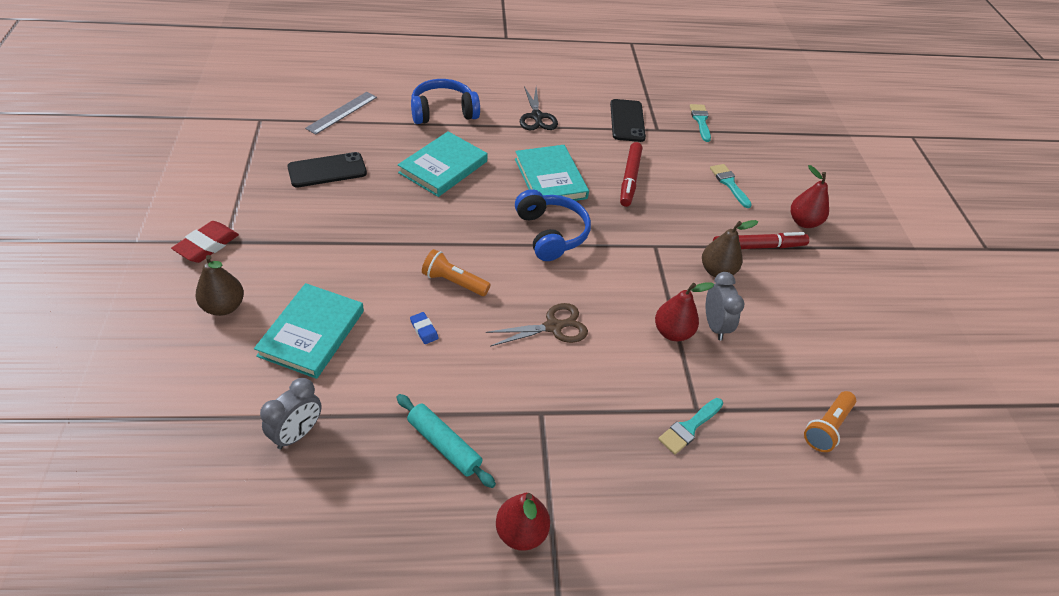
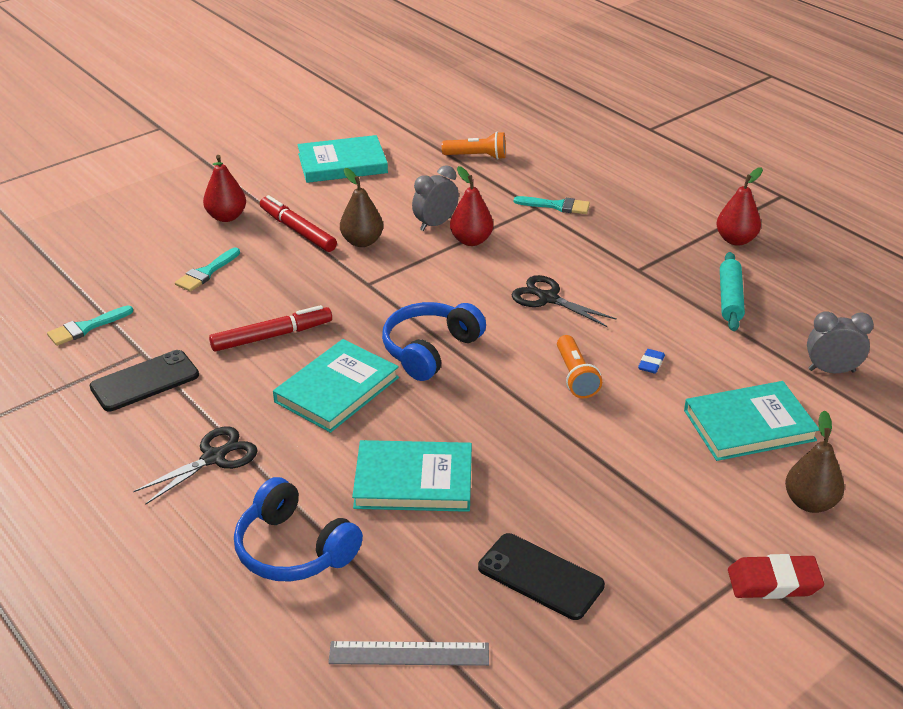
camera: 120 degrees left, 10 degrees down
brown scissors [485,303,588,347] -> black scissors [511,275,617,327]
none -> turquoise book [297,135,388,183]

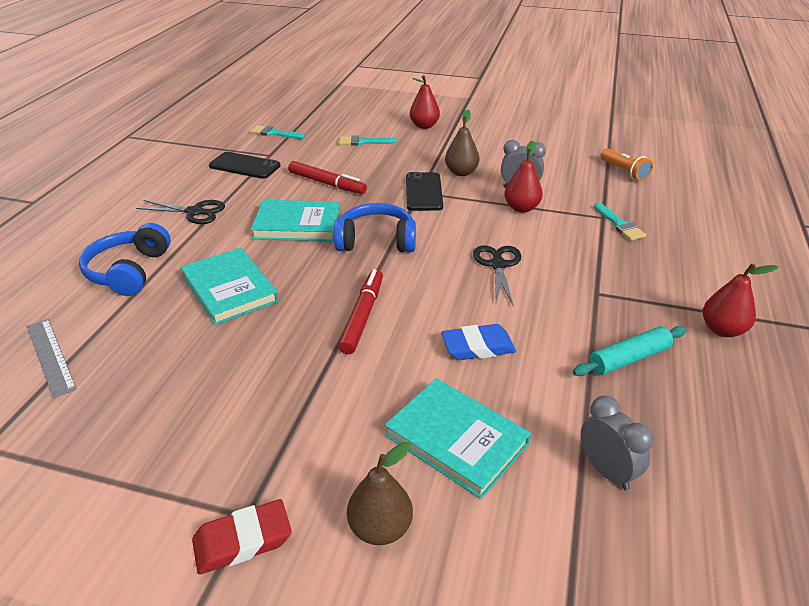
camera: 55 degrees right, 0 degrees up
red marker [260,195,337,252] -> red marker moved to [338,269,383,354]
turquoise book [297,135,388,183] -> none
black phone [478,533,605,620] -> black phone moved to [406,172,443,211]
orange flashlight [557,335,602,398] -> none
blue eraser [638,349,665,374] -> blue eraser [441,324,516,360], size x1.86
red eraser [728,554,824,599] -> red eraser turned 75 degrees counterclockwise [192,499,292,575]

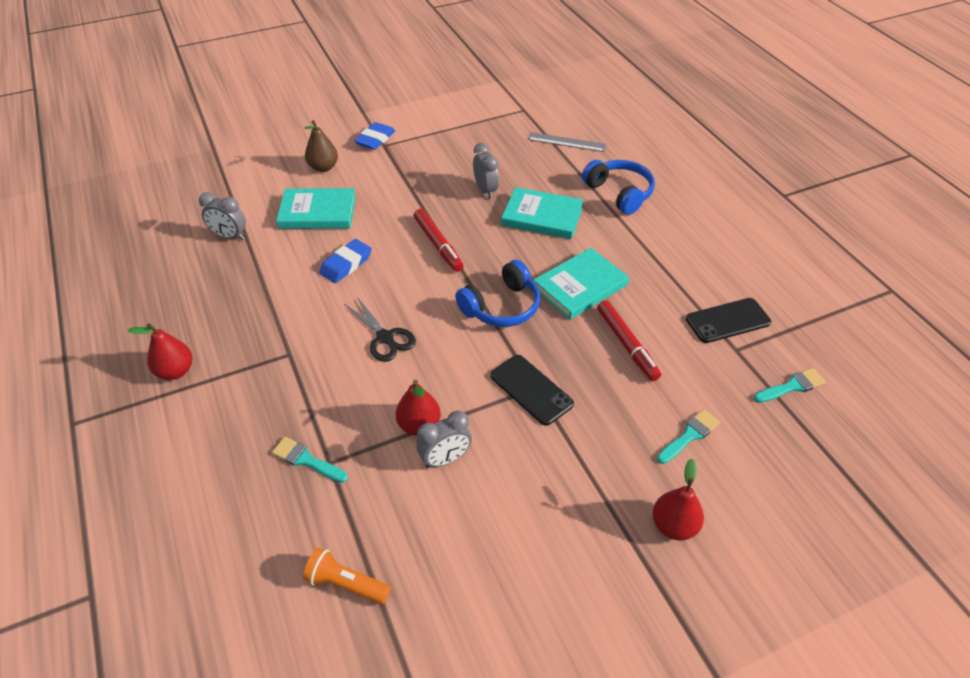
camera: 140 degrees right, 10 degrees up
black scissors [136,200,225,224] -> none
red eraser [192,499,292,575] -> blue eraser [354,122,395,150]
red marker [288,161,367,194] -> red marker turned 105 degrees counterclockwise [597,300,661,381]
brown pear [445,110,480,176] -> none
turquoise rolling pin [573,326,686,376] -> none
none -> grey clock [473,143,499,199]

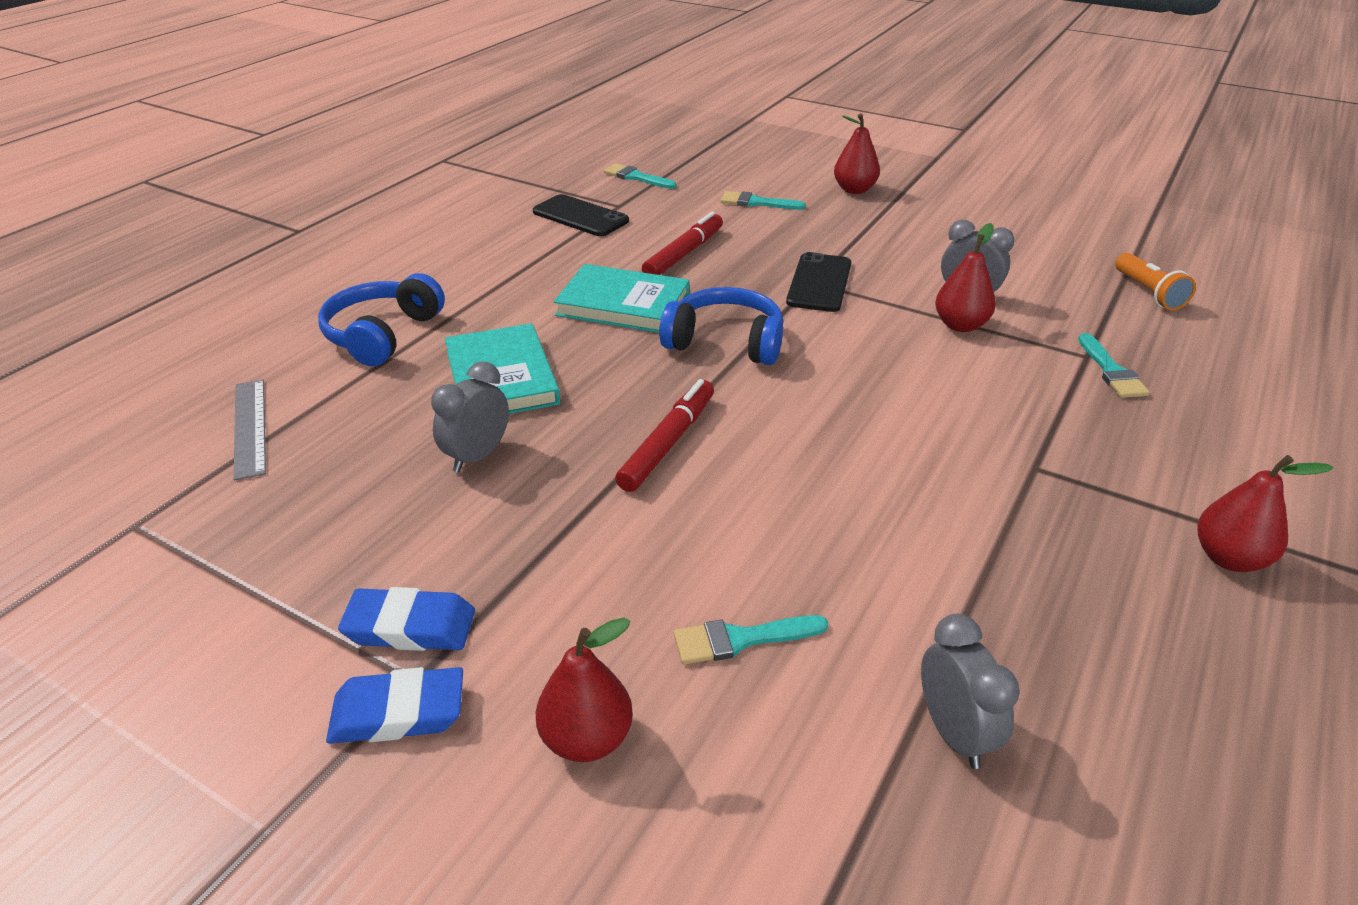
camera: 125 degrees left, 10 degrees down
turquoise book [276,188,356,229] -> turquoise brush [674,615,828,664]
brown pear [304,120,338,172] -> red pear [536,618,633,762]
blue eraser [319,239,372,283] -> blue eraser moved to [338,587,475,651]
black scissors [345,297,416,362] -> none

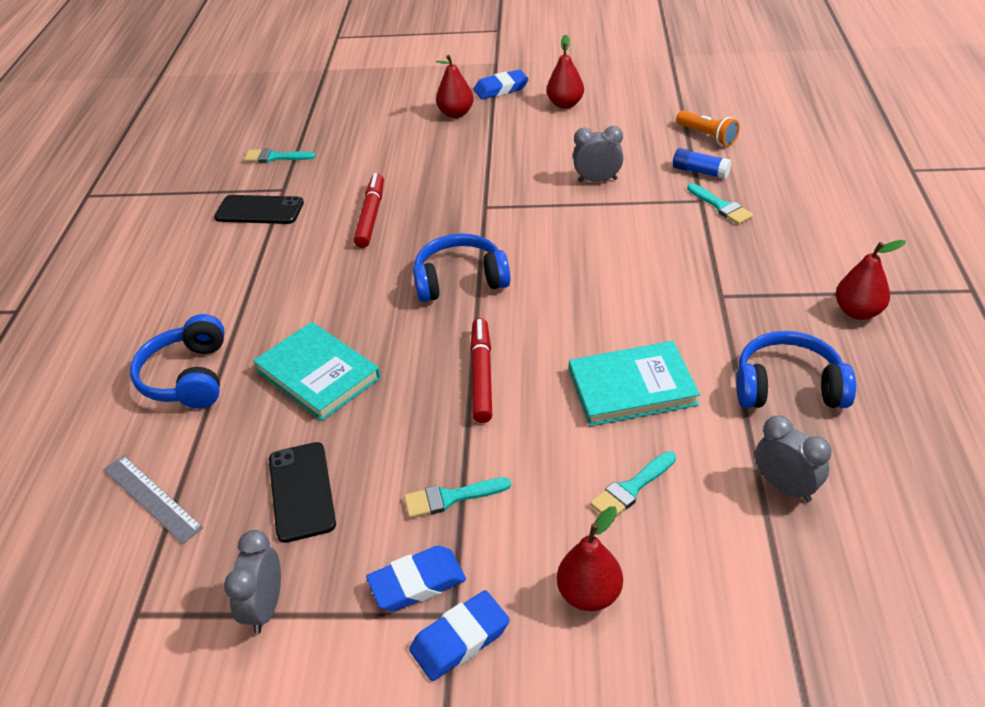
camera: 25 degrees left, 5 degrees up
grey clock [431,361,509,472] -> grey clock moved to [224,530,281,634]
turquoise book [554,264,689,333] -> turquoise book moved to [569,341,700,426]
turquoise brush [721,191,806,210] -> turquoise brush moved to [404,477,511,518]
black phone [786,252,851,312] -> black phone moved to [269,442,336,543]
red pear [935,223,996,332] -> red pear moved to [547,34,584,109]
none -> blue eraser [474,69,529,99]
none -> blue glue stick [673,148,731,179]
none -> blue headphones [737,331,856,408]

